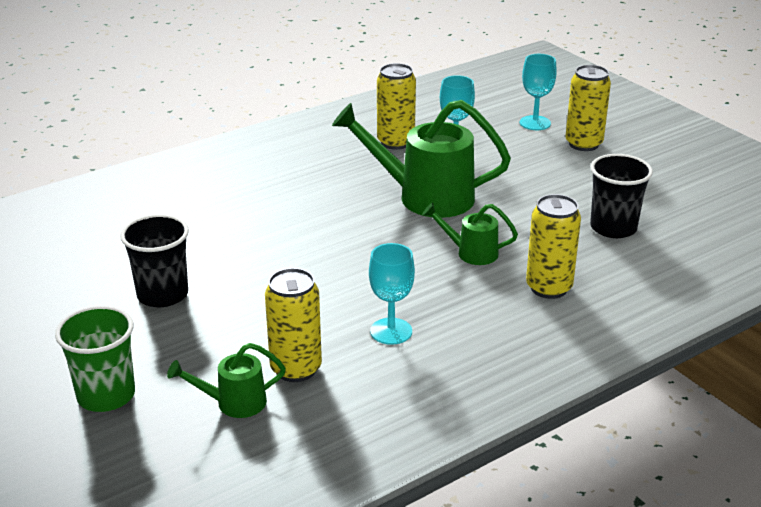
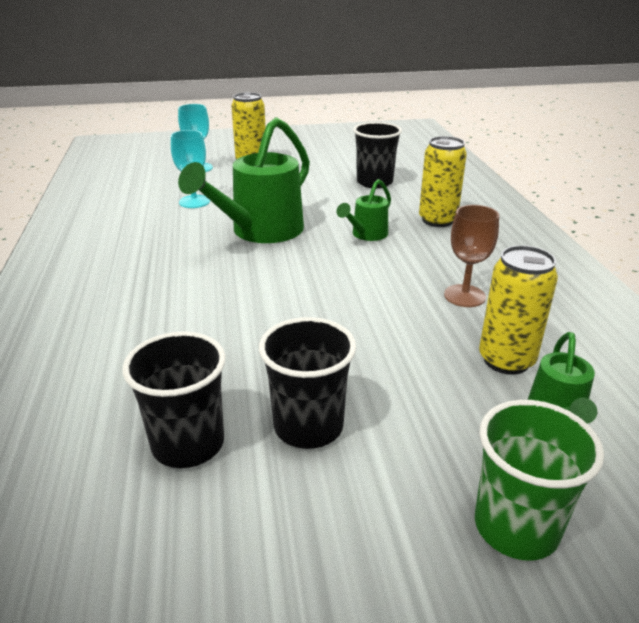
camera: 65 degrees left, 0 degrees up
turquoise goblet [369,243,415,345] -> brown goblet [444,205,499,307]
yellow can [377,63,416,150] -> none
none -> black cup [122,332,226,468]

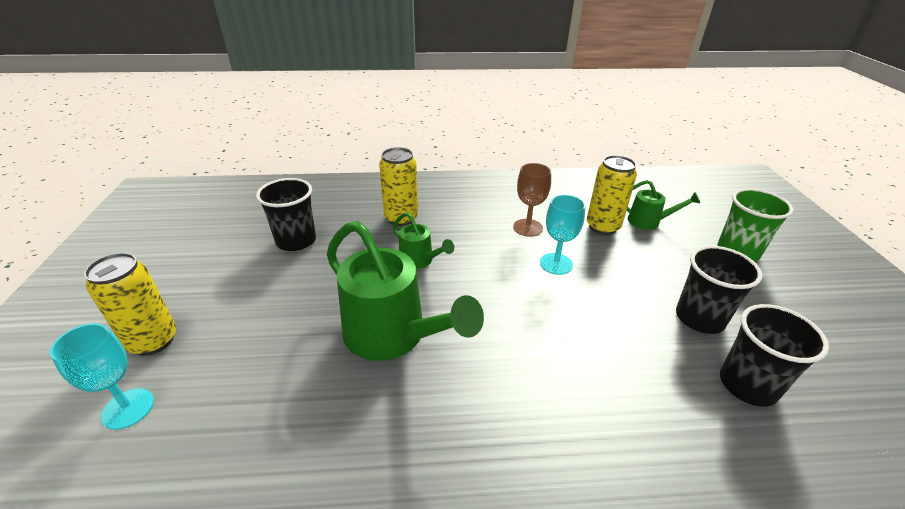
camera: 85 degrees left, 5 degrees up
turquoise goblet [171,130,210,208] -> turquoise goblet moved to [540,194,585,275]

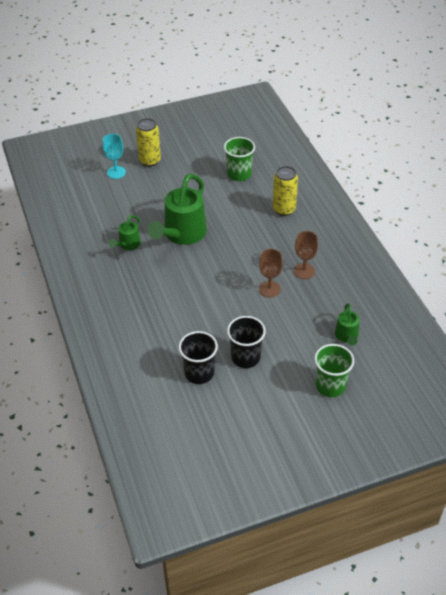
camera: 75 degrees right, 10 degrees up
black cup [256,178,316,251] -> green cup [224,137,255,181]
green watering can [393,212,454,269] -> green watering can moved to [108,215,141,250]
turquoise goblet [540,194,585,275] -> brown goblet [259,249,283,297]
yellow can [587,155,637,235] -> none

